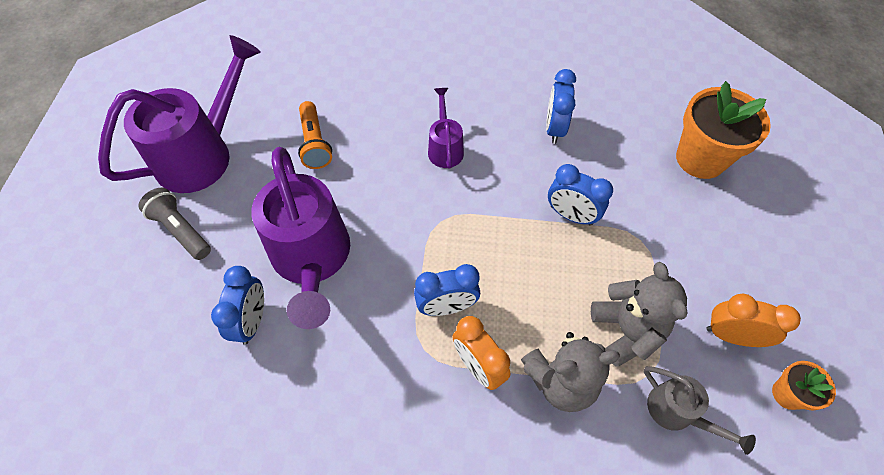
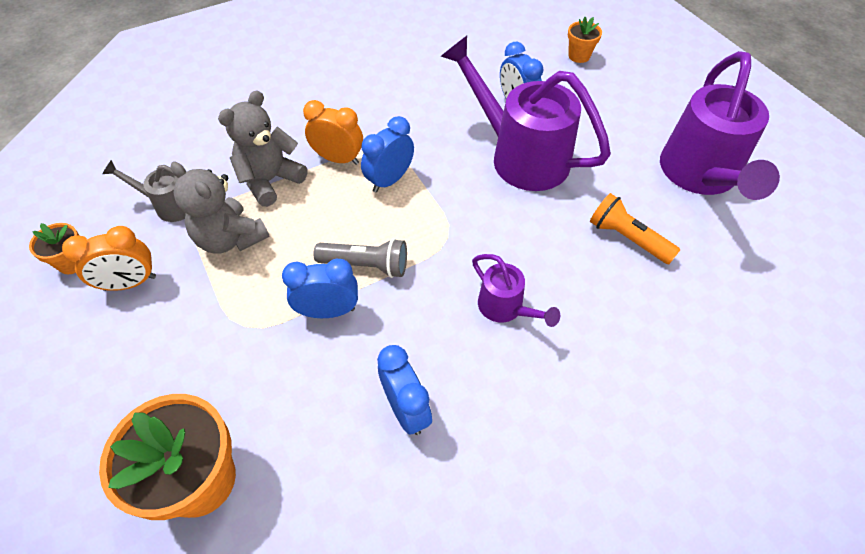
camera: 145 degrees right, 5 degrees down
grey flashlight [138,188,211,260] -> grey flashlight moved to [314,238,407,278]
none -> orange flower pot [568,17,602,63]

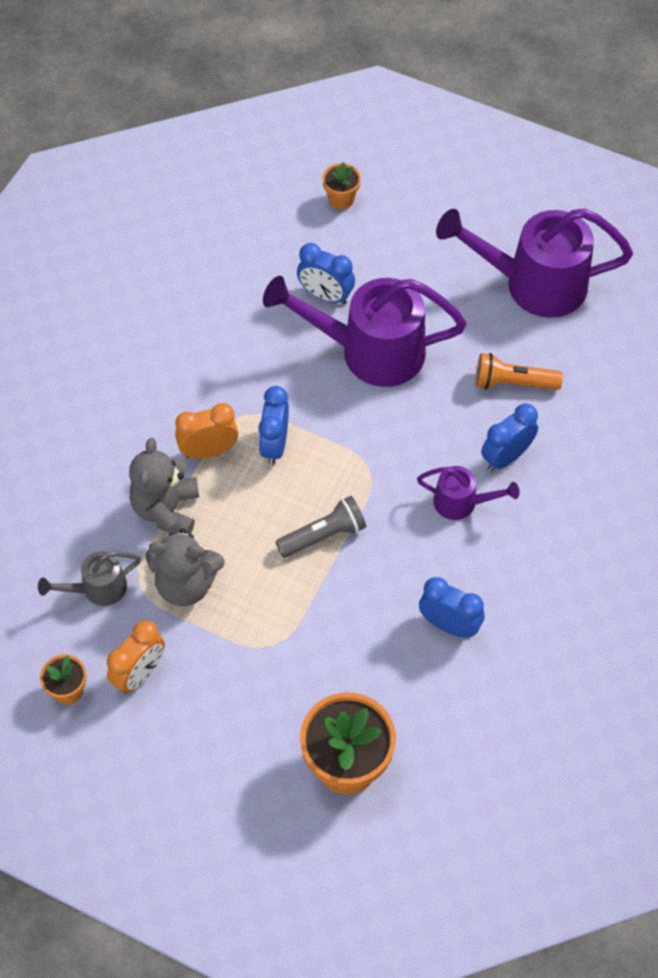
camera: 35 degrees left, 5 degrees up
blue clock [282,259,358,318] -> blue clock moved to [481,403,538,471]
purple watering can [660,51,780,200] -> purple watering can turned 120 degrees clockwise [436,208,633,318]

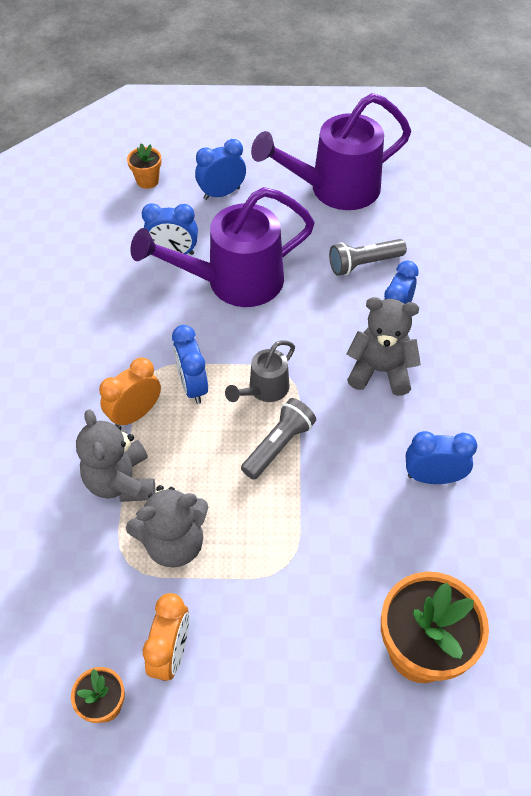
camera: 25 degrees left, 5 degrees down
grey watering can [38,551,141,606] -> grey watering can moved to [225,340,295,402]
purple watering can [417,466,520,520] -> grey teddy bear [346,297,421,396]
orange flashlight [475,353,563,390] -> grey flashlight [329,239,407,276]
none -> blue clock [195,139,246,200]

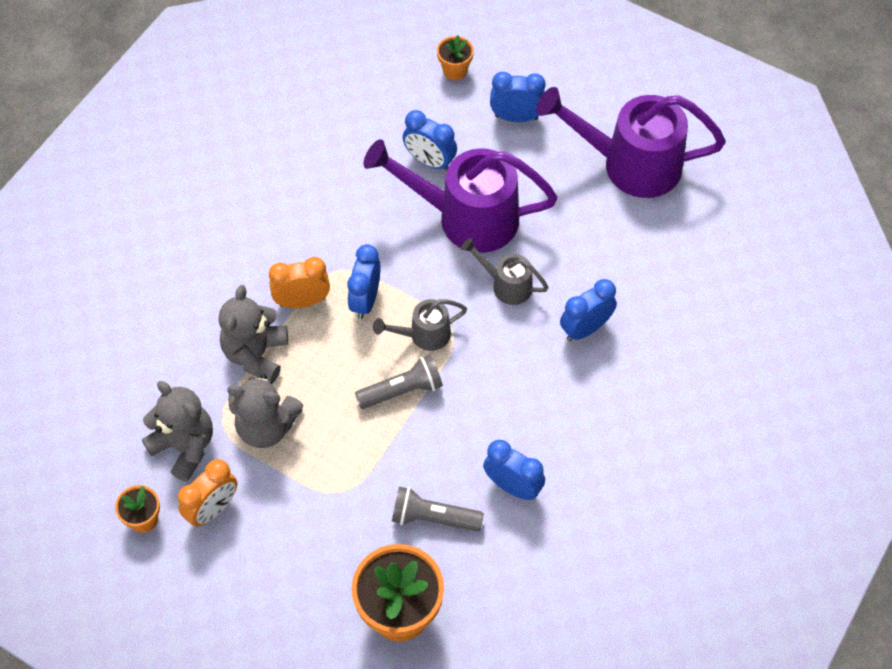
camera: 30 degrees right, 5 degrees up
grey flashlight [329,239,407,276] -> grey flashlight moved to [392,487,484,531]
grey teddy bear [346,297,421,396] -> grey teddy bear moved to [142,381,213,482]
none -> grey watering can [461,238,549,305]

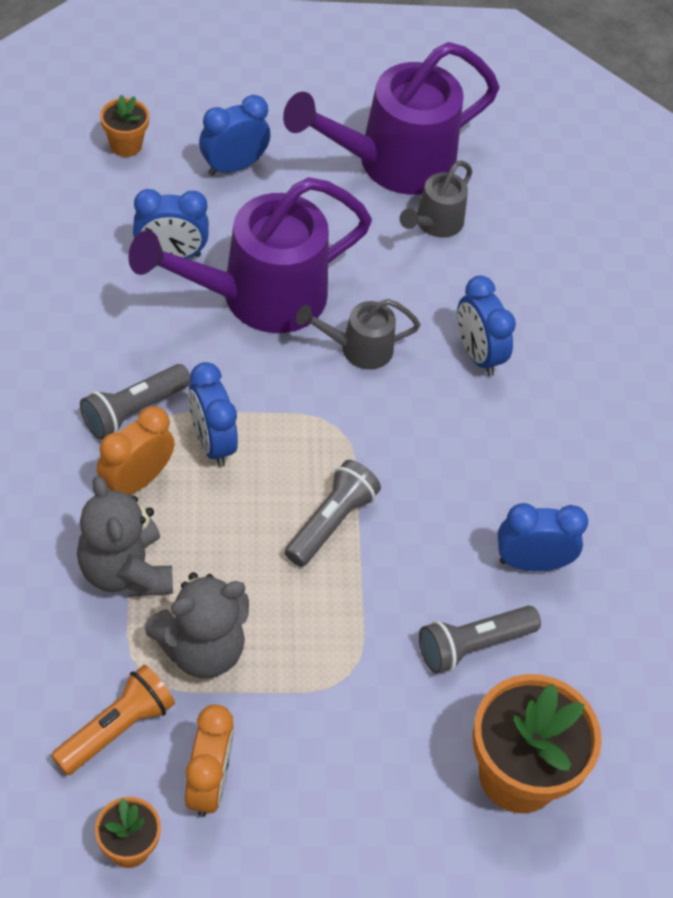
camera: 40 degrees left, 5 degrees down
grey teddy bear [142,381,213,482] -> orange flashlight [51,665,175,775]
grey watering can [373,299,467,351] -> grey watering can moved to [400,160,472,238]
blue clock [560,279,617,341] -> blue clock turned 45 degrees counterclockwise [457,276,516,376]
none -> grey flashlight [80,364,191,440]

